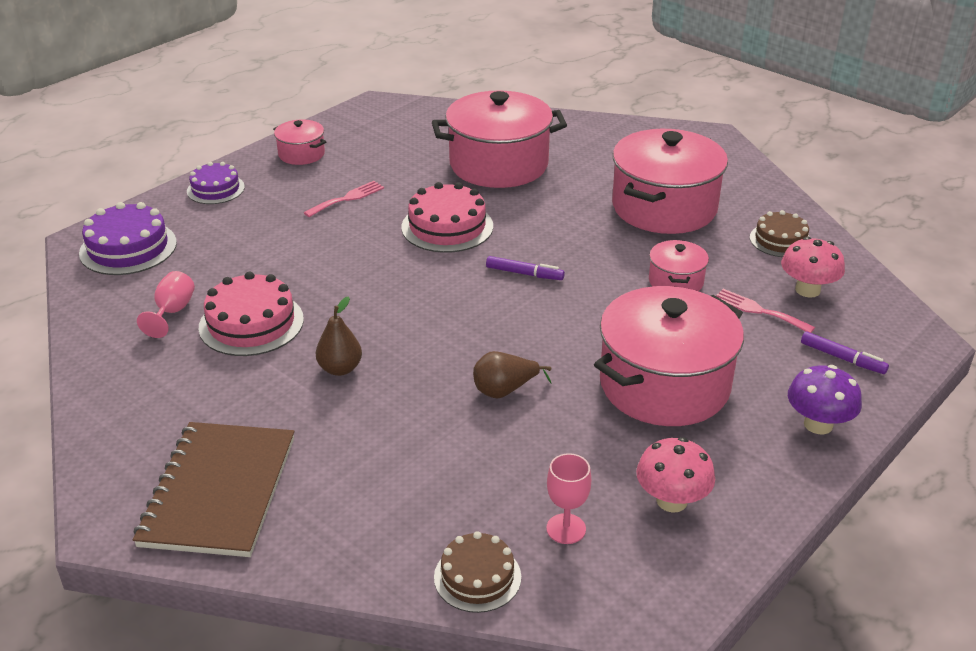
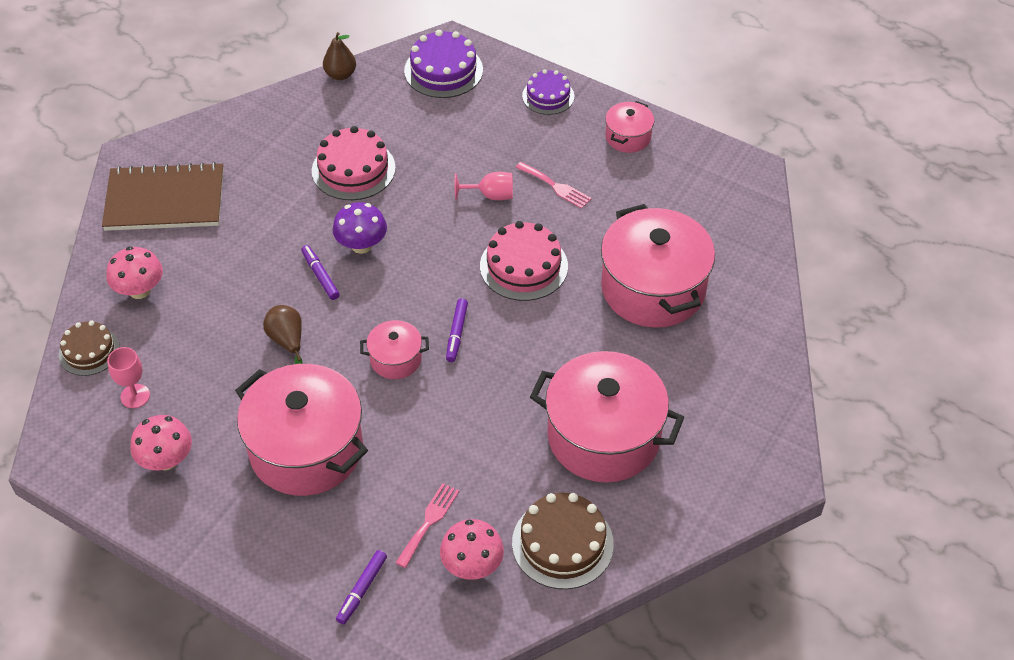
camera: 80 degrees right, 15 degrees up
pink goblet [137,271,195,338] -> pink goblet moved to [455,172,513,200]
brown pear [316,296,362,376] -> brown pear moved to [323,32,356,80]
pink pot [649,240,709,291] -> pink pot moved to [360,320,429,379]
brown cake [750,210,809,257] -> brown cake [512,493,614,589], size x1.54
purple mushroom [788,365,862,434] -> purple mushroom moved to [333,202,387,254]
none -> pink mushroom [106,246,163,299]
none -> purple marker [301,245,340,300]

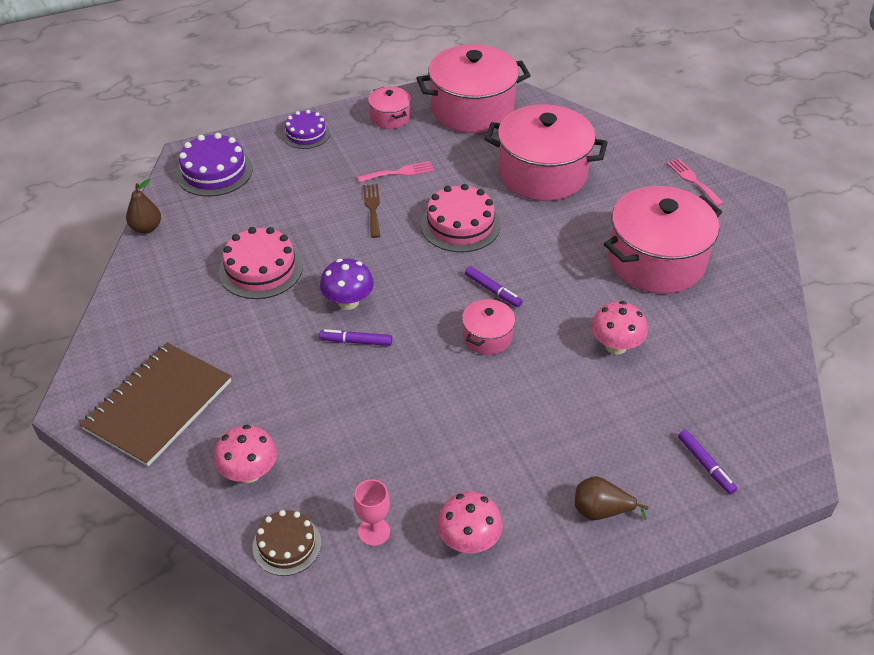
camera: 55 degrees left, 5 degrees down
pink pot [235,364,368,496] -> pink pot moved to [416,44,531,133]
brown pear [263,305,303,364] -> brown pear moved to [575,476,649,520]
pink fork [396,483,459,568] -> pink fork moved to [667,159,724,206]
pink mushroom [440,519,504,580] -> pink mushroom moved to [591,301,648,355]
pink goblet [455,172,513,200] -> brown fork [363,184,380,238]
brown cake [512,493,614,589] -> none

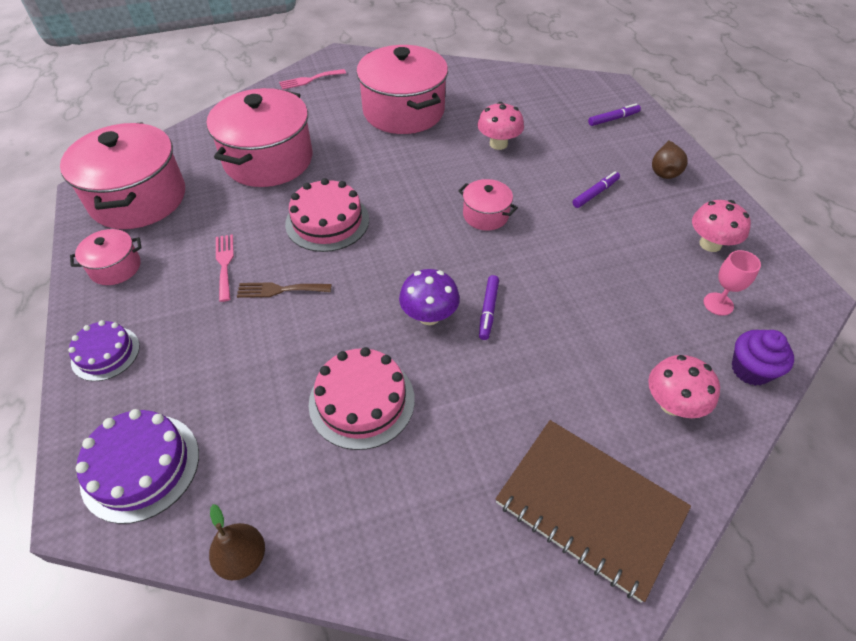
camera: 85 degrees left, 5 degrees up
brown cake [252,510,321,576] -> purple cupcake [732,330,794,386]
purple marker [465,266,523,307] -> purple marker moved to [572,171,620,208]

